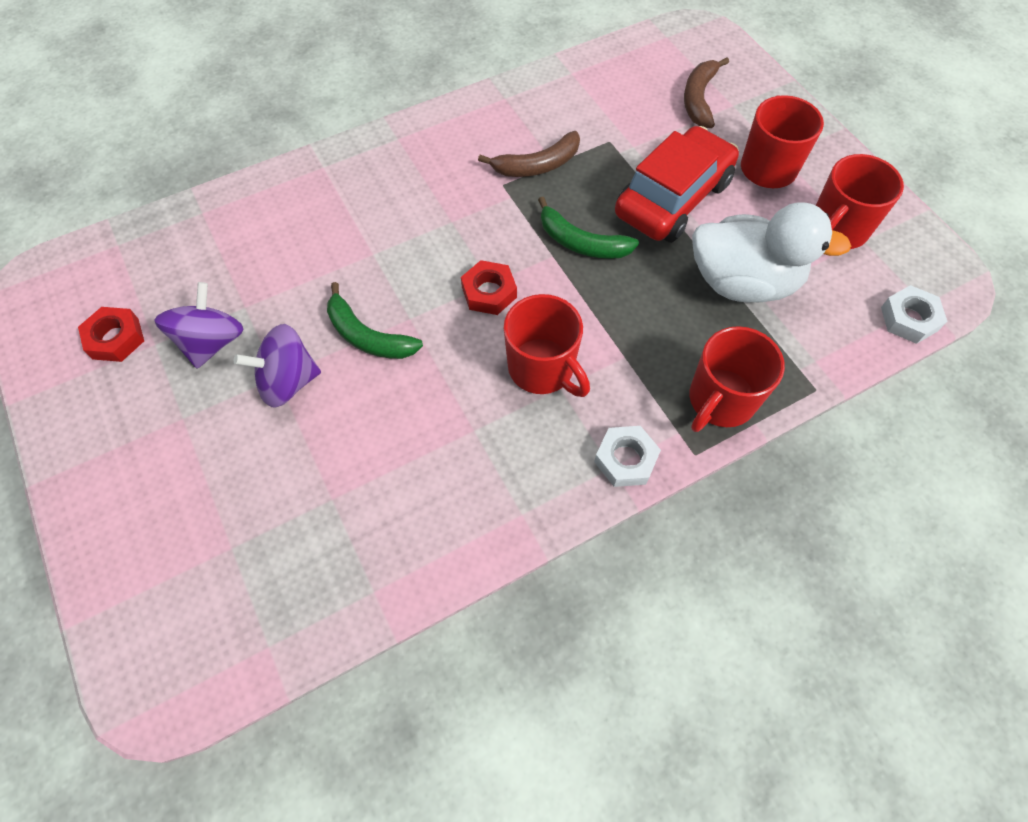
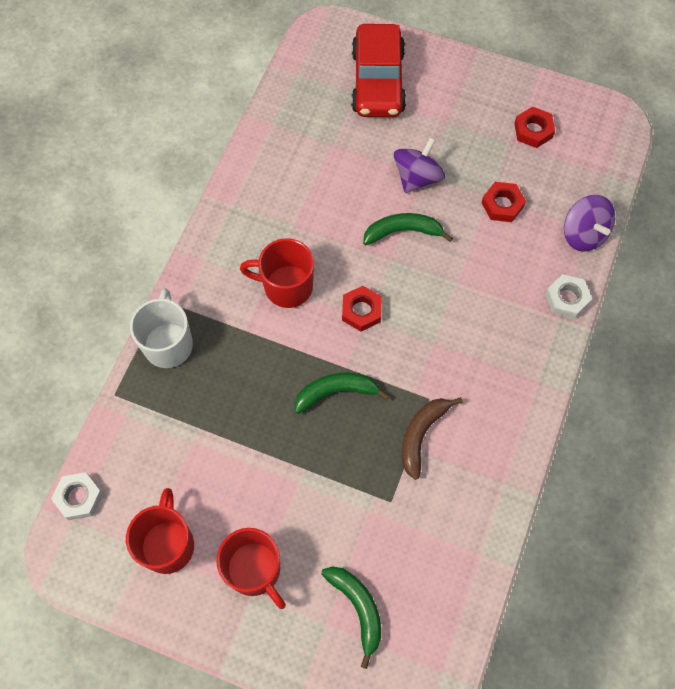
camera: 140 degrees right, 5 degrees up
purple spinning top [154,282,244,368] -> purple spinning top moved to [564,195,615,252]
white nut [594,426,661,487] -> white nut moved to [545,274,592,319]
red car [615,126,739,243] -> red car moved to [351,24,406,117]
brown banana [684,58,729,128] -> green banana [321,566,381,669]
red mug [689,326,785,432] -> white mug [130,288,193,368]
white duck [692,202,851,303] -> none
none -> red nut [481,182,526,222]

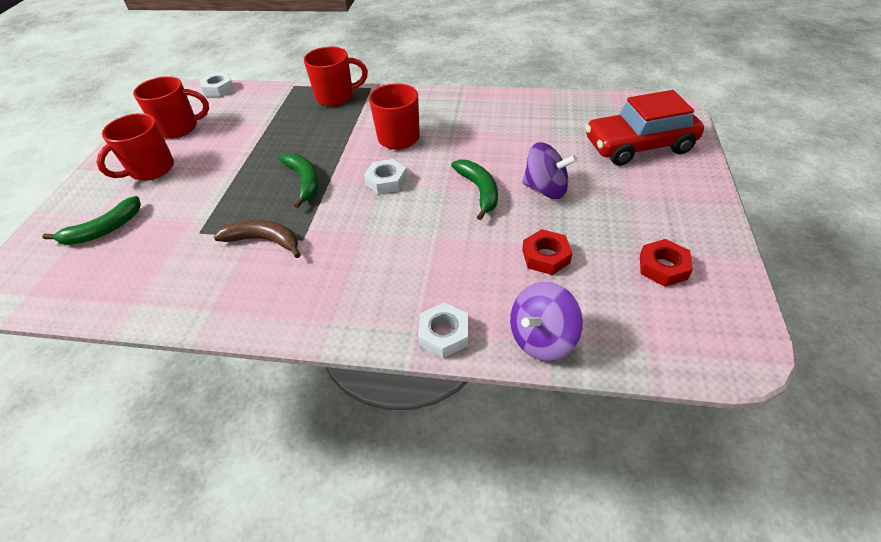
camera: 80 degrees right, 20 degrees down
white mug [130,288,193,368] -> red mug [304,47,368,106]
red nut [342,286,382,332] -> white nut [364,159,407,194]

